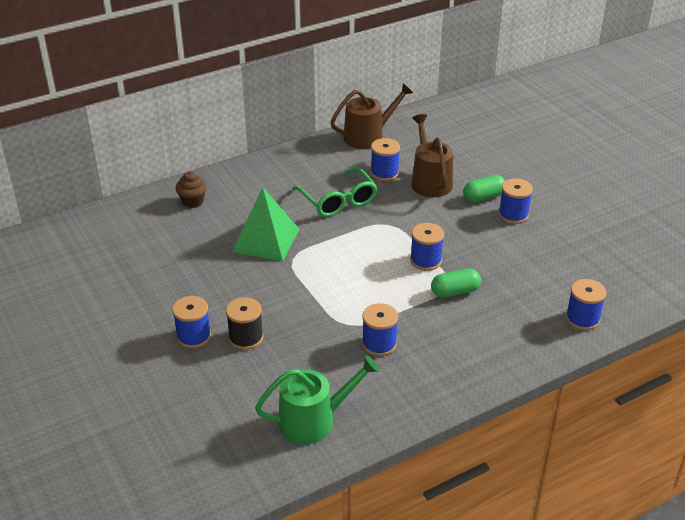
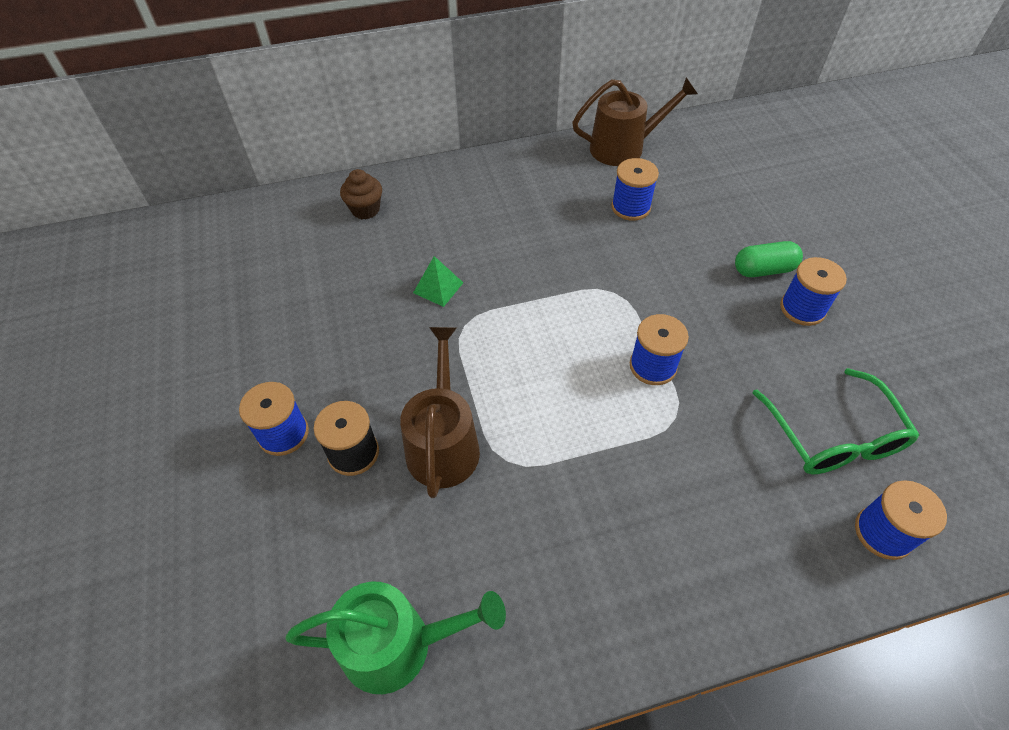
camera: 15 degrees right, 15 degrees up
green pyramid [232,187,299,261] -> green pyramid [413,256,463,307], size x0.49
green glasses [292,167,377,217] -> green glasses moved to [753,368,919,475]
blue spool [362,303,398,356] -> none
brown watering can [411,114,453,197] -> brown watering can moved to [400,327,480,498]
green capsule [431,269,481,298] -> none

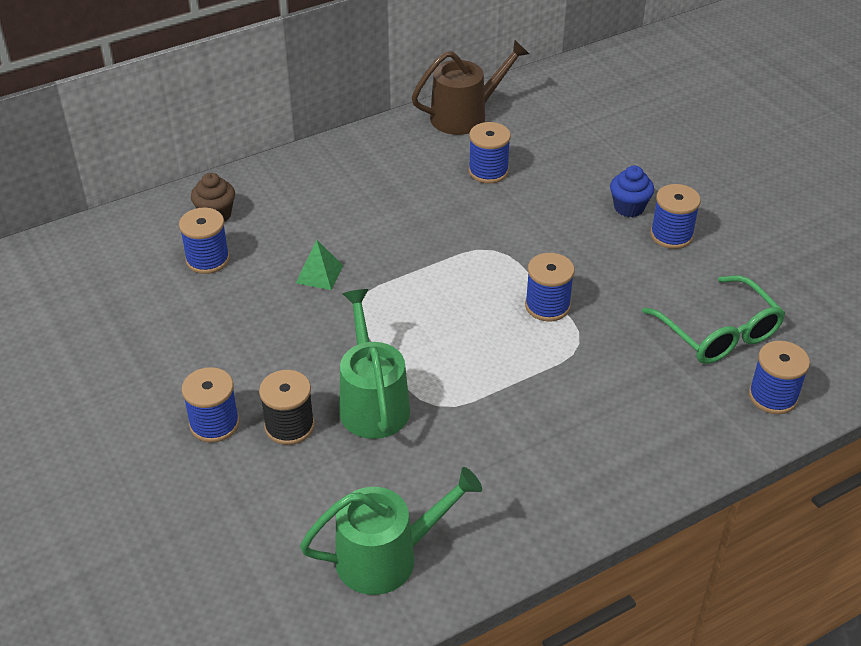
camera: 15 degrees left, 10 degrees down
brown watering can [400,327,480,498] -> green watering can [339,289,410,439]
green capsule [735,241,803,277] -> blue cupcake [610,166,654,217]
none -> blue spool [179,208,230,274]

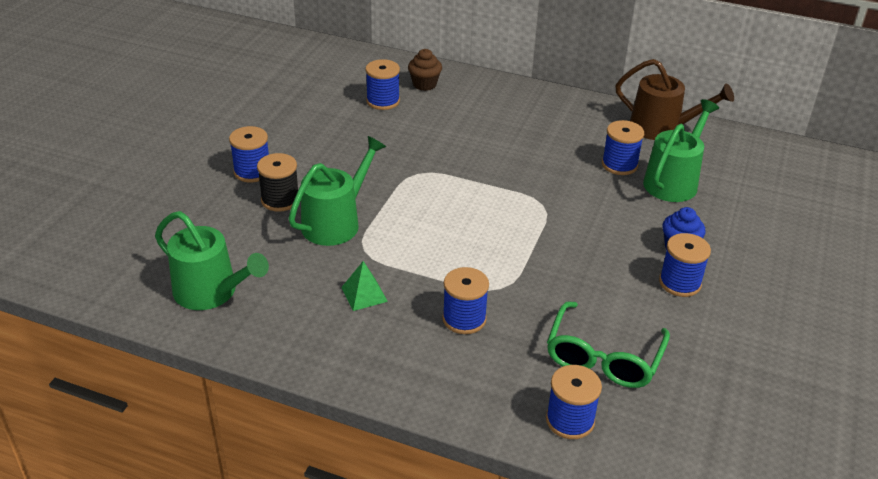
camera: 50 degrees right, 5 degrees down
green pyramid [296,240,343,290] -> green pyramid moved to [341,261,388,311]
blue spool [525,253,575,321] -> blue spool moved to [442,267,489,334]
none -> green watering can [643,99,719,202]

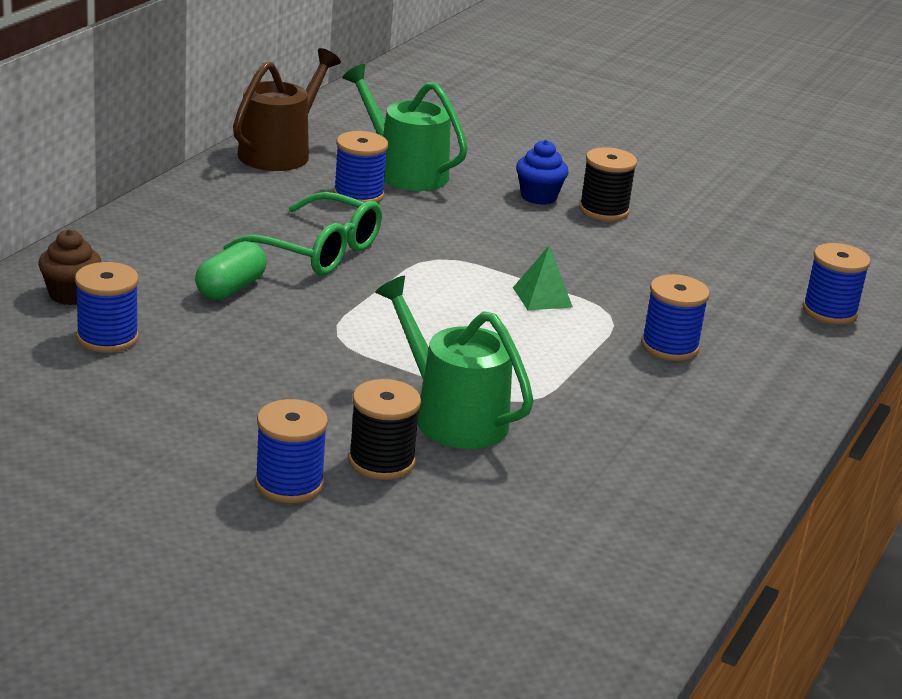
camera: 85 degrees left, 10 degrees down
green watering can [155,211,269,310] -> none
green pyramid [341,261,388,311] -> green pyramid moved to [513,245,573,310]
green glasses [547,301,670,388] -> green glasses moved to [224,192,382,275]
blue spool [659,233,711,297] -> black spool [579,147,637,221]
none -> green capsule [195,241,267,300]

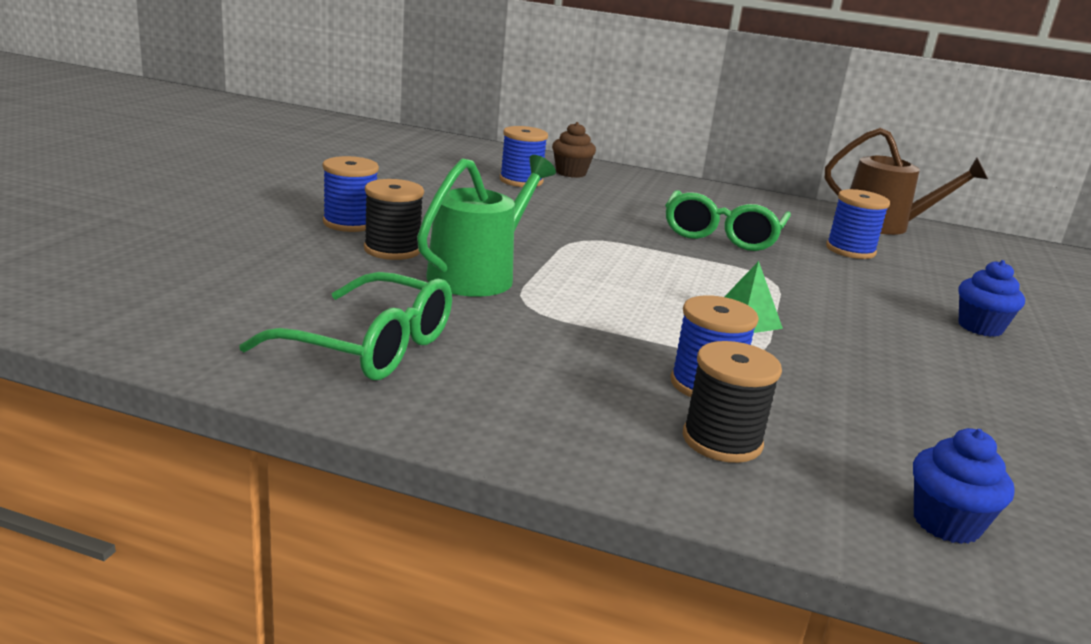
camera: 80 degrees right, 5 degrees down
green capsule [195,241,267,300] -> none
green watering can [342,64,468,191] -> none
black spool [579,147,637,221] -> black spool moved to [683,341,782,463]
blue spool [802,243,871,324] -> blue cupcake [913,428,1015,544]
none -> green glasses [239,272,452,380]

